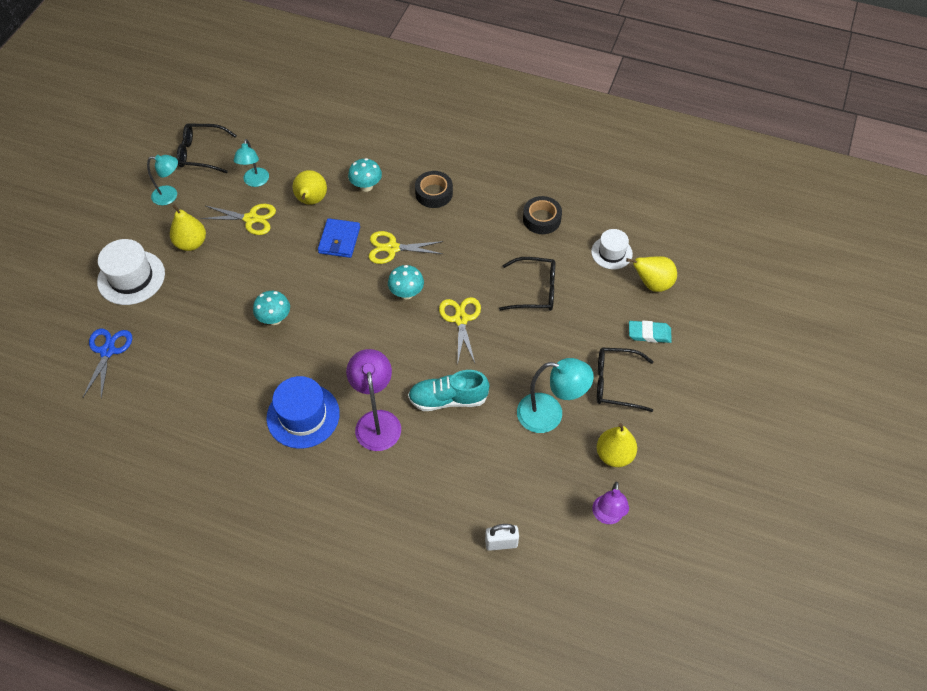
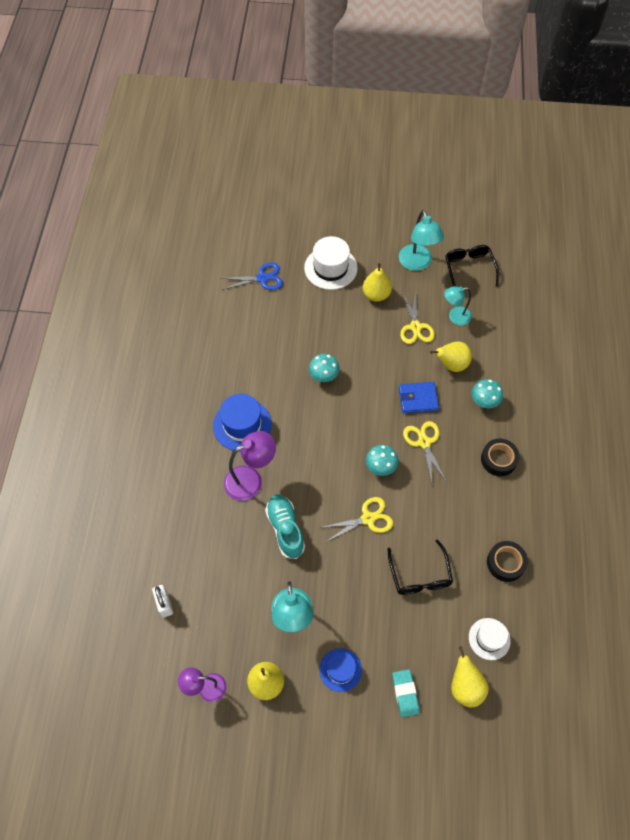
camera: 75 degrees right, 5 degrees up
turquoise lamp [147,155,178,205] -> turquoise lamp [399,210,444,271], size x1.53
black glasses [597,348,653,412] -> blue hat [320,648,362,692]

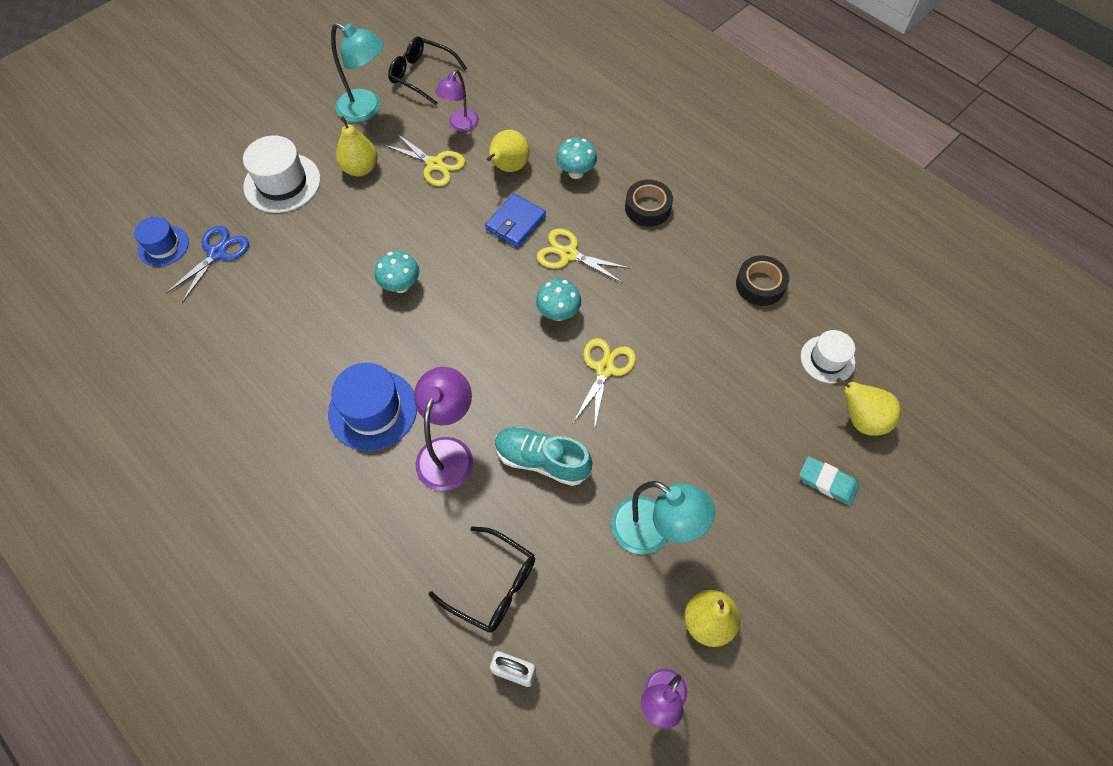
camera: 50 degrees left, 0 degrees up
blue hat [320,648,362,692] -> blue hat moved to [134,216,189,267]
black glasses [388,539,453,595] -> black glasses moved to [428,526,535,633]
turquoise lamp [444,286,472,325] -> purple lamp [435,70,479,132]

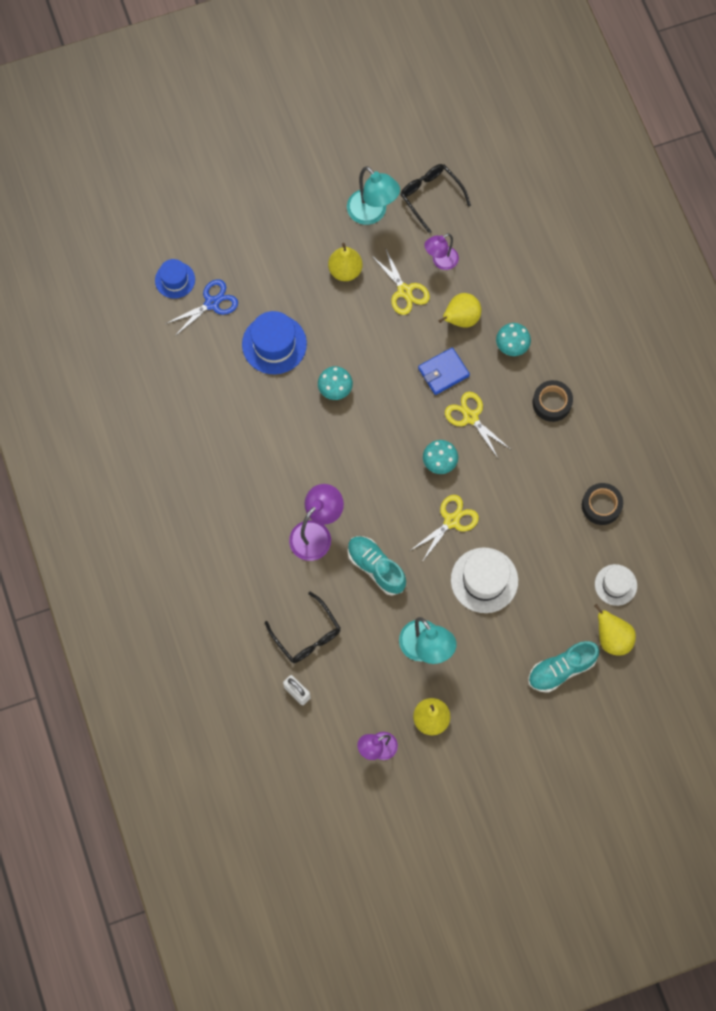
camera: 25 degrees right, 10 degrees up
white hat [243,136,320,213] -> white hat moved to [451,547,518,613]
blue hat [328,363,417,451] -> blue hat moved to [242,311,307,374]
turquoise eraser [799,456,859,506] -> turquoise shoe [528,641,599,693]

